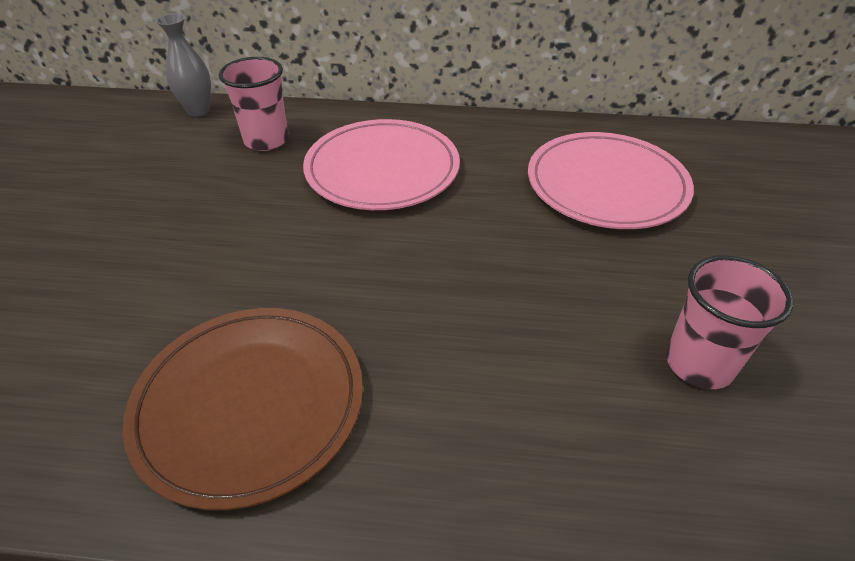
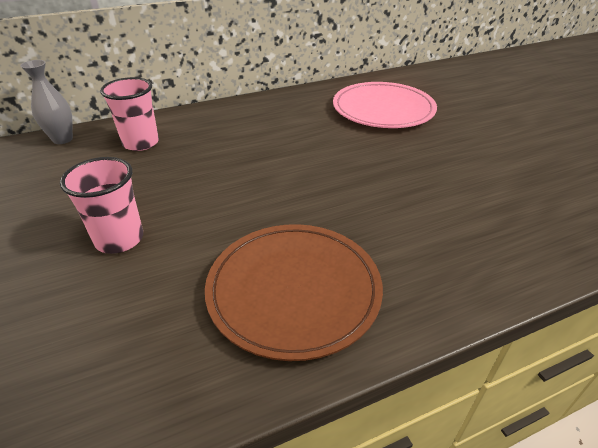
camera: 30 degrees left, 5 degrees down
pink plate [303,119,460,210] -> none
pink cup [666,255,793,389] -> pink cup moved to [60,157,143,254]

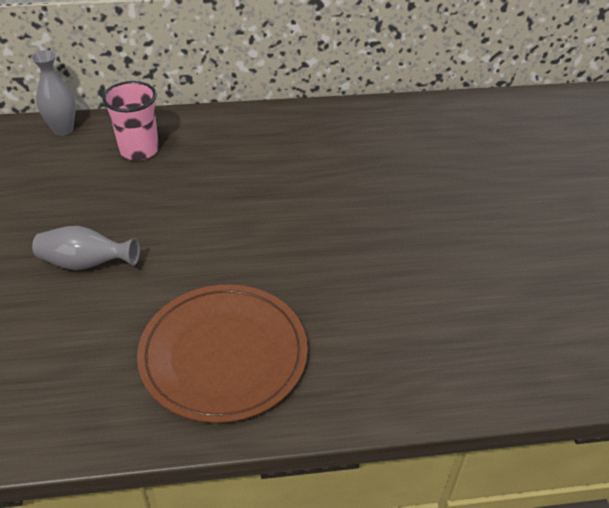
camera: 15 degrees right, 5 degrees up
pink cup [60,157,143,254] -> grey vase [32,226,140,270]
pink plate [333,82,437,128] -> none

